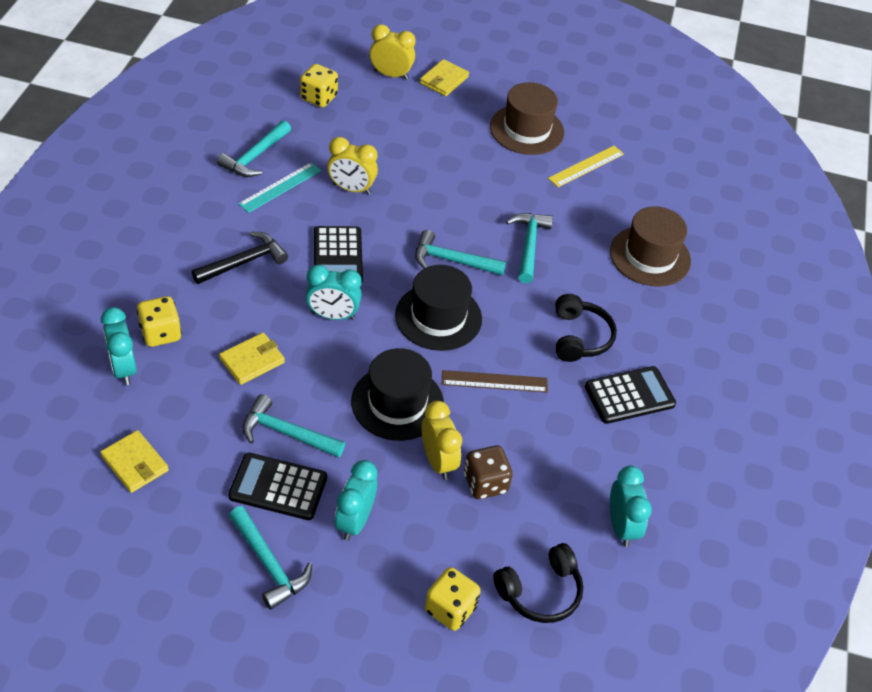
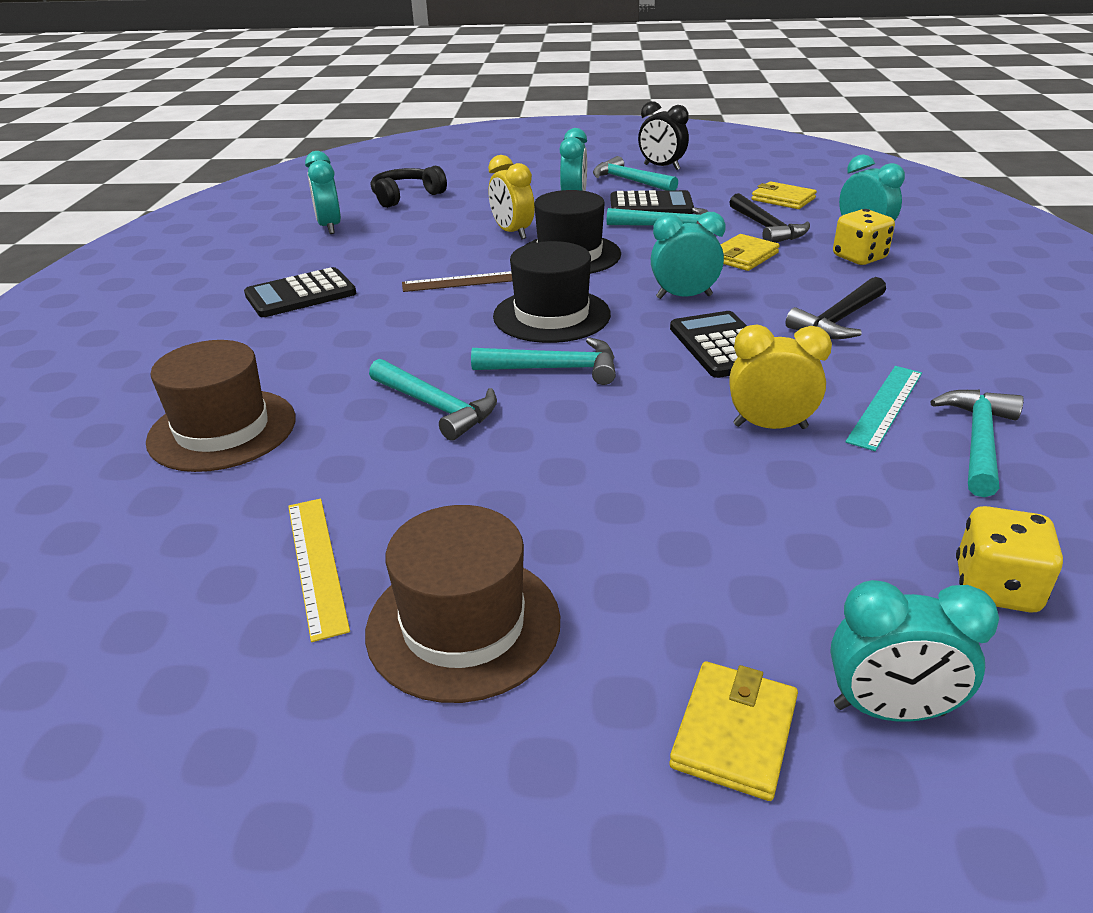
camera: 175 degrees right, 15 degrees down
yellow clock [370,24,416,80] -> turquoise clock [830,580,999,722]
yellow dice [425,567,481,631] -> none
brown dice [464,445,513,499] -> none
turquoise hammer [506,213,553,283] -> turquoise hammer turned 45 degrees counterclockwise [369,359,497,441]
yellow ruler [548,146,624,187] -> yellow ruler turned 60 degrees counterclockwise [288,499,350,642]
black headphones [556,294,617,362] -> none
none -> black clock [638,101,689,170]
none -> black hammer [729,193,810,243]

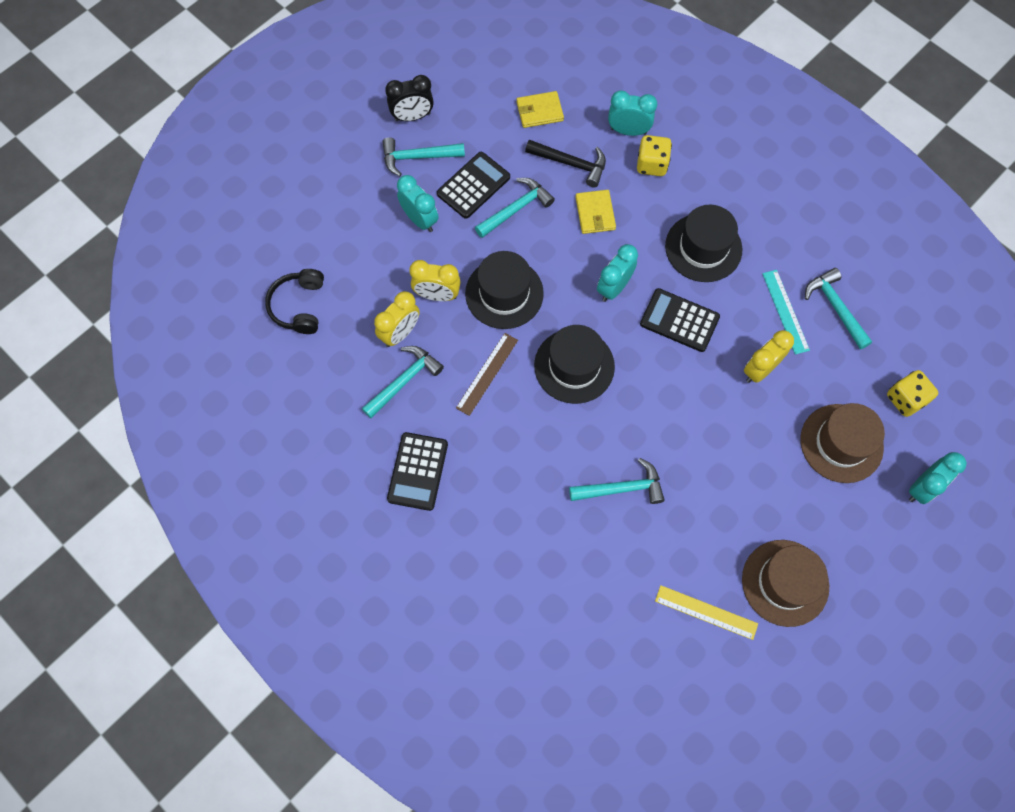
camera: 50 degrees left, 35 degrees up
brown hat [146,340,296,472] -> brown hat moved to [800,403,885,483]
turquoise clock [305,151,341,234] -> none
turquoise hammer [471,337,616,385] -> turquoise hammer moved to [362,346,444,418]
yellow wallet [669,661,798,801] -> none
black hammer [786,277,886,339] -> black hat [665,205,742,282]
none -> yellow clock [374,291,420,347]

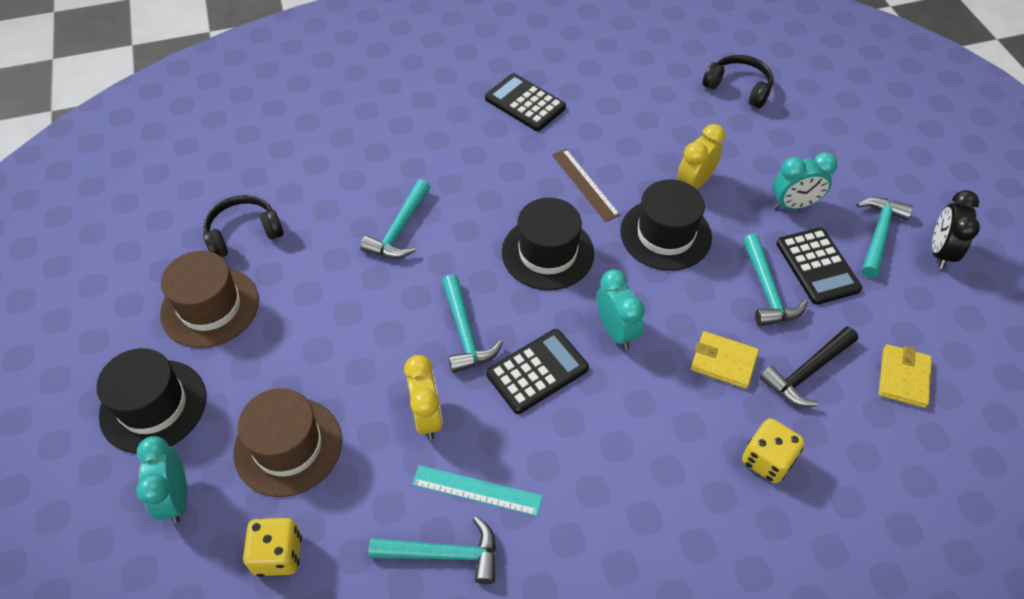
camera: 120 degrees right, 15 degrees down
turquoise hammer [362,346,444,418] -> turquoise hammer moved to [442,275,503,373]
yellow clock [374,291,420,347] -> none
turquoise clock [608,91,657,136] -> none
yellow ruler [655,585,758,640] -> black headphones [203,195,284,257]
black hat [665,205,742,282] -> black hat moved to [96,348,206,453]

